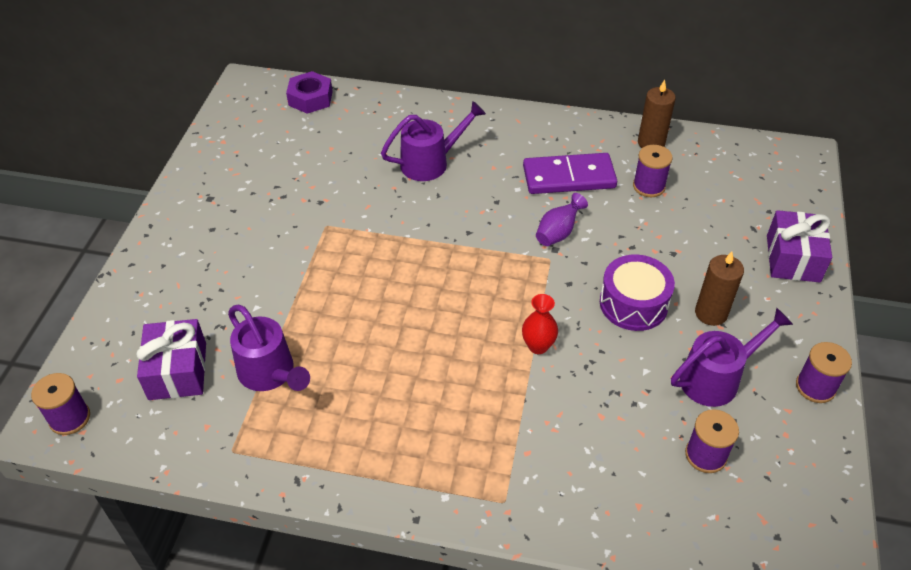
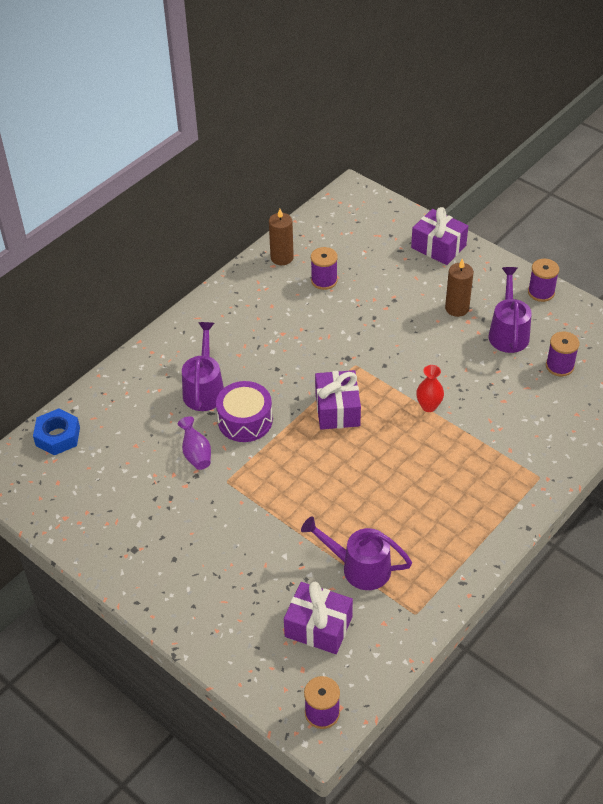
camera: 60 degrees left, 0 degrees up
purple watering can [228,305,310,391] -> purple watering can turned 150 degrees counterclockwise [301,516,412,590]
purple nut [286,71,333,114] -> blue nut [33,408,80,455]
purple domino [523,153,617,194] -> none
purple vase [536,193,588,246] -> purple vase moved to [178,416,211,470]
purple drum [600,254,675,331] -> purple drum moved to [216,381,273,442]
none -> purple gift [315,370,361,429]

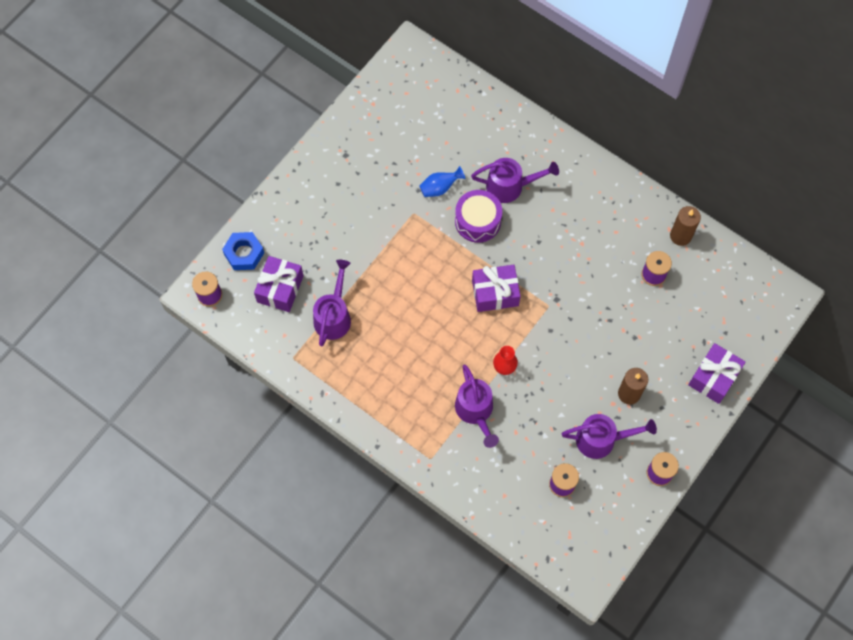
camera: 85 degrees right, 20 degrees up
blue nut [33,408,80,455] -> blue nut moved to [222,232,264,270]
purple vase [178,416,211,470] -> blue vase [419,166,466,197]
none -> purple watering can [455,364,499,448]

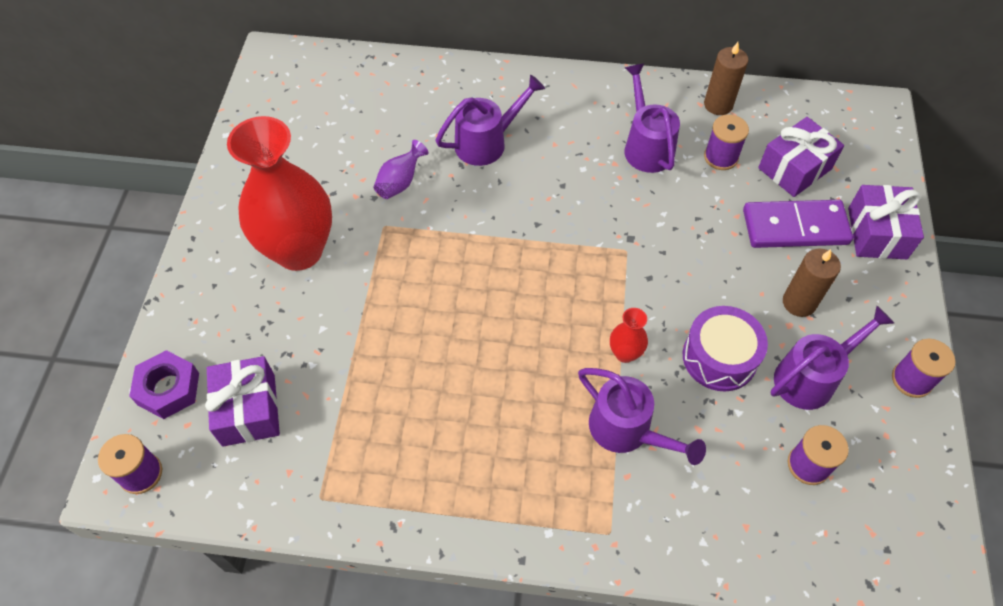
camera: 30 degrees left, 10 degrees down
blue nut [222,232,264,270] -> purple nut [129,350,199,419]
purple watering can [313,260,351,346] -> purple watering can moved to [625,63,680,173]
blue vase [419,166,466,197] -> purple vase [374,140,429,199]
purple drum [455,190,502,243] -> purple drum moved to [683,306,768,391]
purple gift [472,265,521,312] -> purple gift moved to [758,117,844,197]
none -> red vase [227,116,332,271]
none -> purple domino [743,200,853,248]

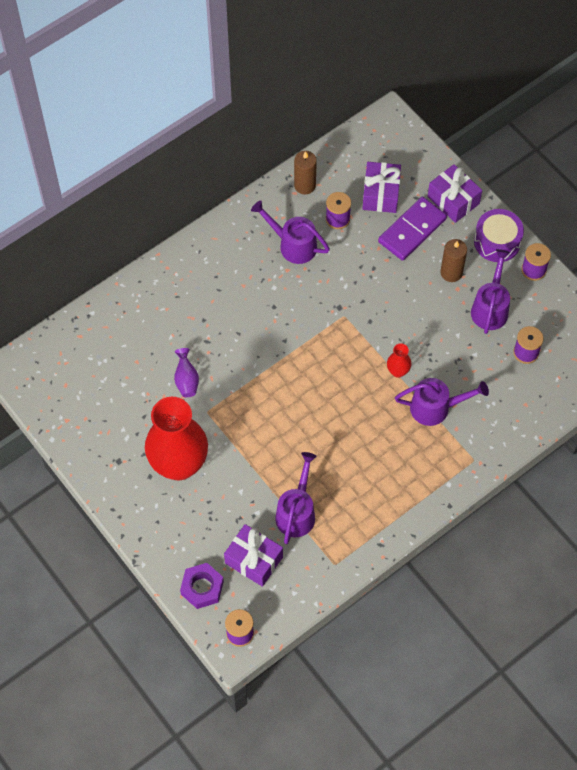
camera: 45 degrees left, 5 degrees up
purple watering can [435,75,545,166] -> purple watering can moved to [275,452,317,544]
purple drum [683,306,768,391] -> purple drum moved to [474,209,524,262]

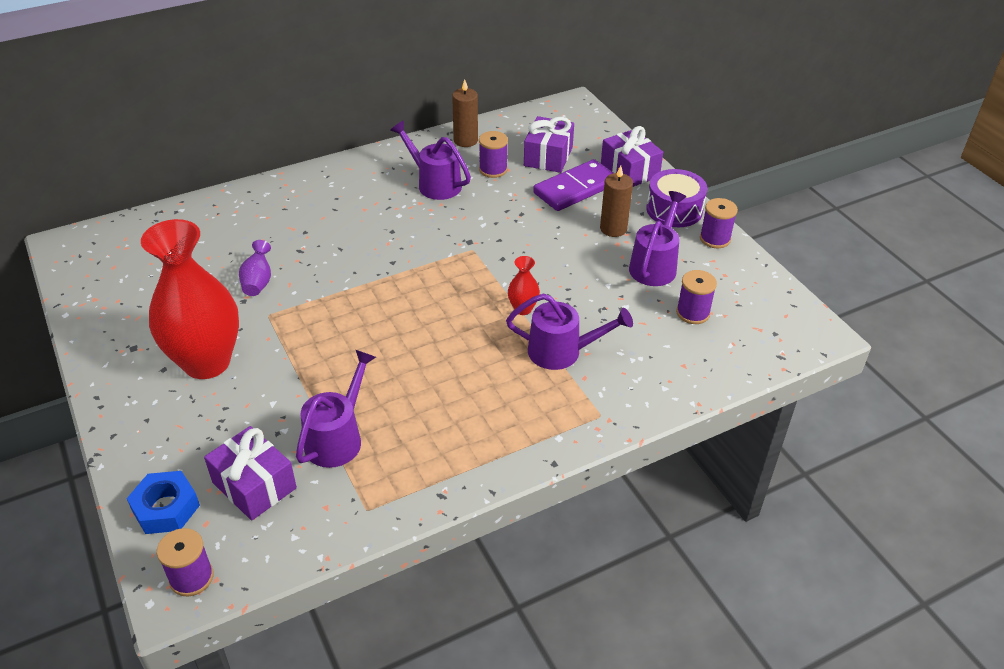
camera: 10 degrees right, 20 degrees down
purple nut [180,563,224,609] -> blue nut [127,471,200,534]

